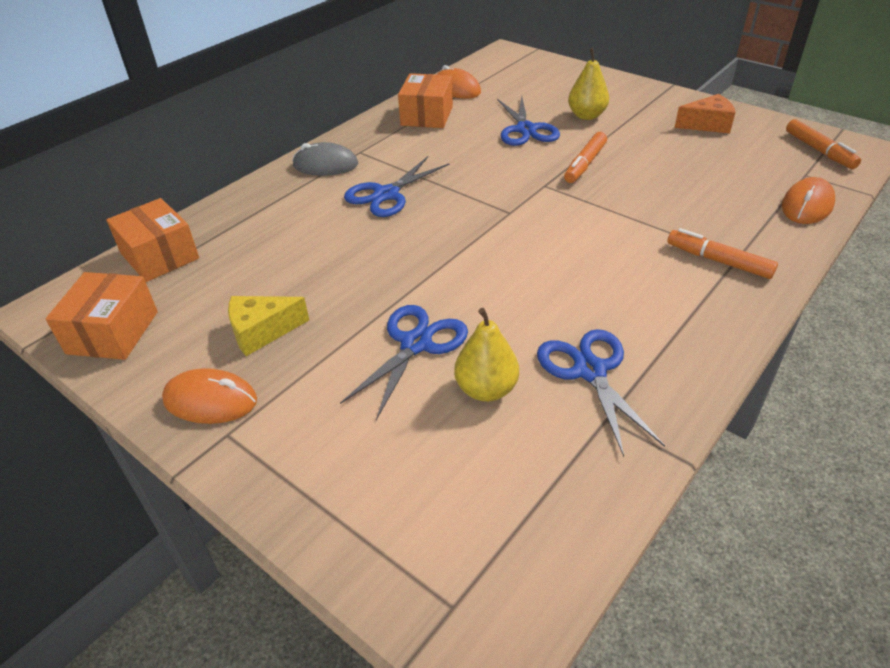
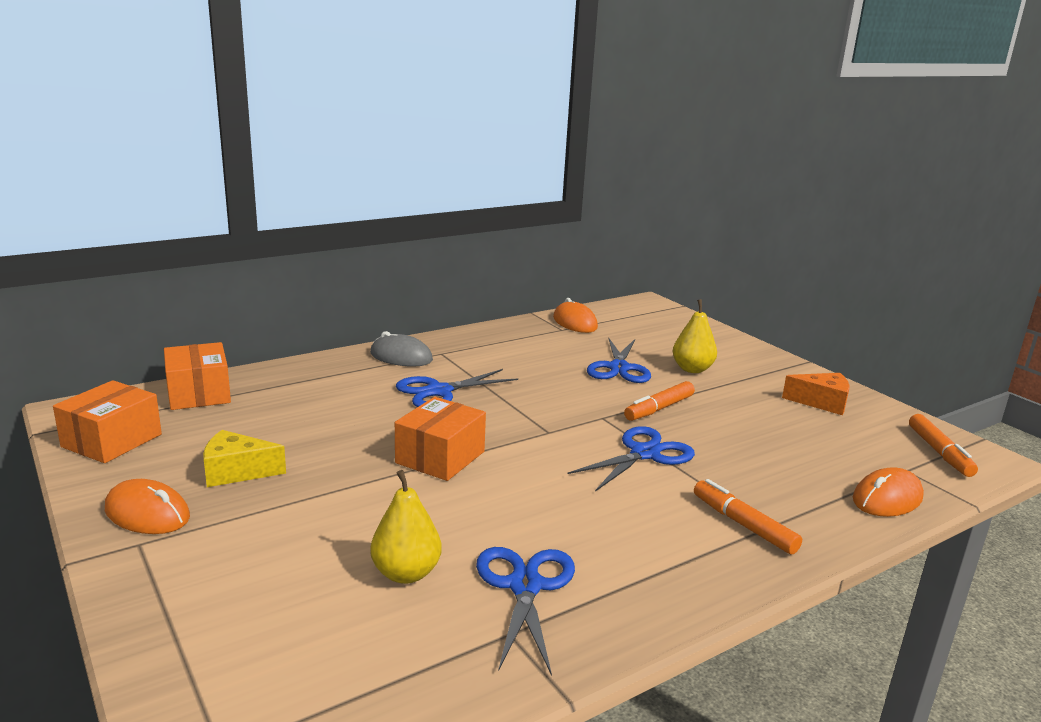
camera: 15 degrees right, 20 degrees down
blue scissors [340,305,468,420] -> blue scissors moved to [568,426,695,492]
orange box [398,73,453,128] -> orange box moved to [395,397,486,481]

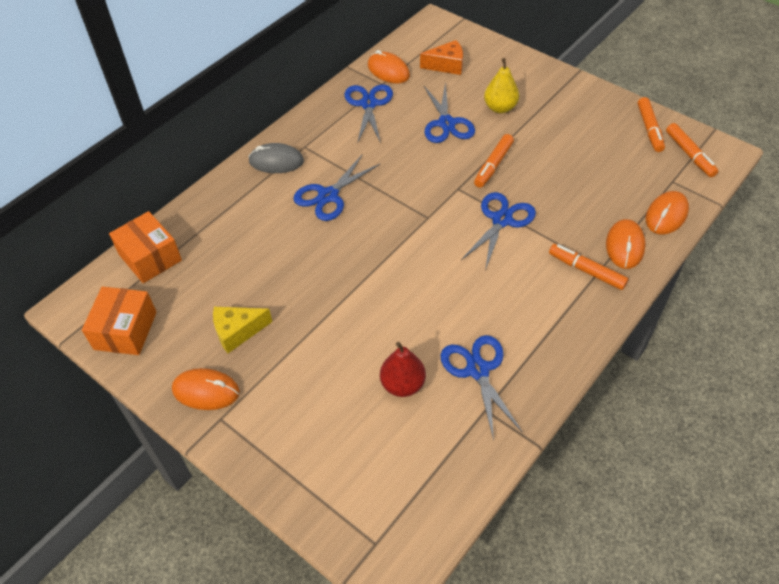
camera: 15 degrees left, 30 degrees up
yellow pear [370,470,442,584] -> red pear [380,342,426,397]
orange box [395,397,486,481] -> none
orange cheese [782,373,850,415] -> orange cheese moved to [420,40,463,75]
none -> blue scissors [345,85,393,144]
none -> orange mouse [606,219,646,269]
none -> orange marker [638,97,665,152]

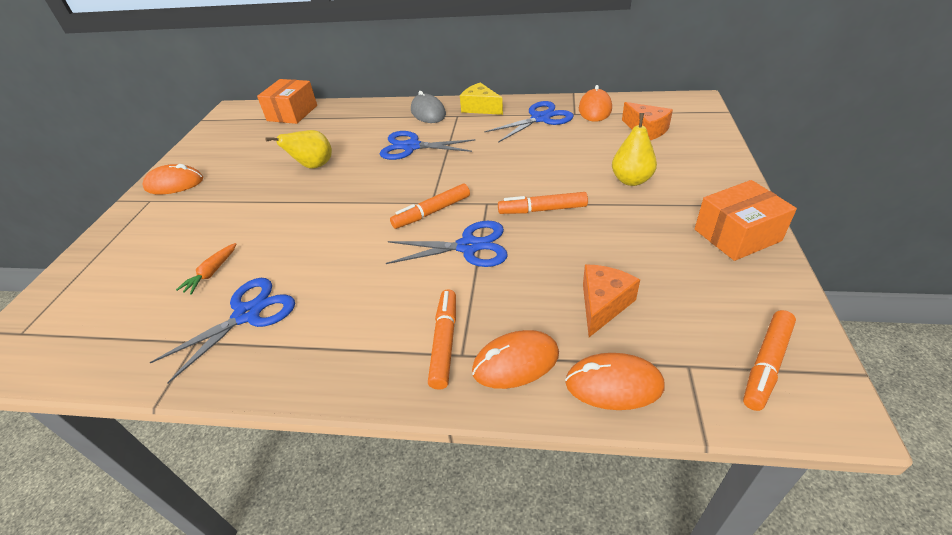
camera: 60 degrees right, 10 degrees down
orange box [82,286,157,355] -> orange box moved to [695,180,797,261]
orange mouse [172,368,240,410] -> orange mouse turned 75 degrees counterclockwise [143,164,203,194]
yellow cheese [213,307,272,353] -> yellow cheese moved to [460,83,503,115]
red pear [380,342,426,397] -> orange carrot [176,243,236,295]
blue scissors [424,83,475,143] -> none
orange marker [638,97,665,152] -> orange marker moved to [390,184,470,229]
none -> yellow pear [265,130,332,169]
none -> orange cheese [583,264,640,337]

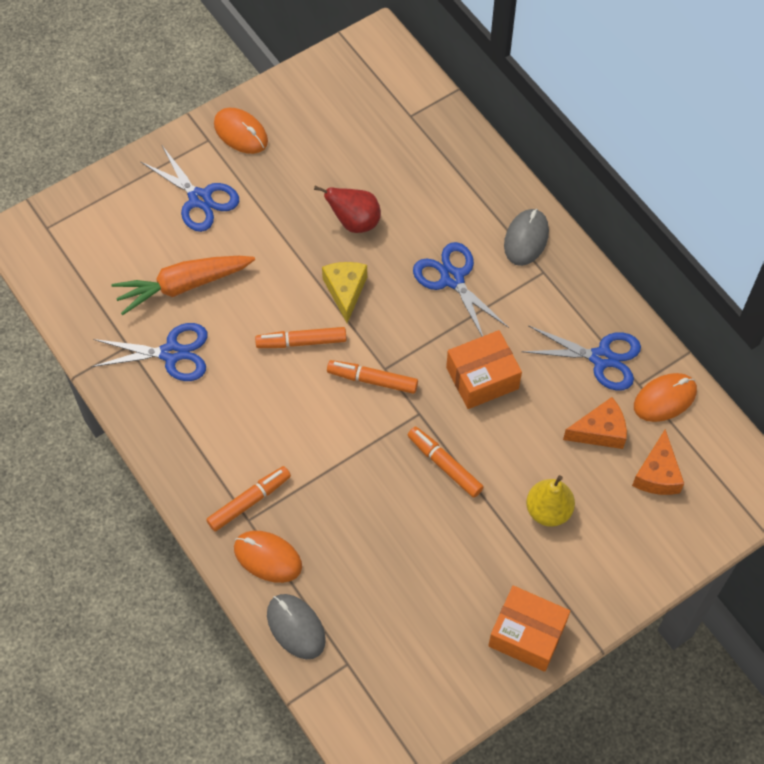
camera: 45 degrees right, 20 degrees up
orange carrot [176,243,236,295] -> orange carrot [112,256,255,315], size x2.07
orange box [257,79,317,124] -> orange box moved to [446,330,522,409]
yellow pear [265,130,332,169] -> red pear [314,186,381,233]
blue scissors [386,221,508,267] -> blue scissors moved to [141,146,239,232]
yellow cheese [460,83,503,115] -> yellow cheese moved to [322,262,367,323]
orange mouse [565,353,664,410] -> grey mouse [267,594,326,659]
orange cheese [583,264,640,337] -> orange cheese moved to [563,397,627,449]
orange marker [743,310,796,411] -> orange marker moved to [255,327,347,348]

